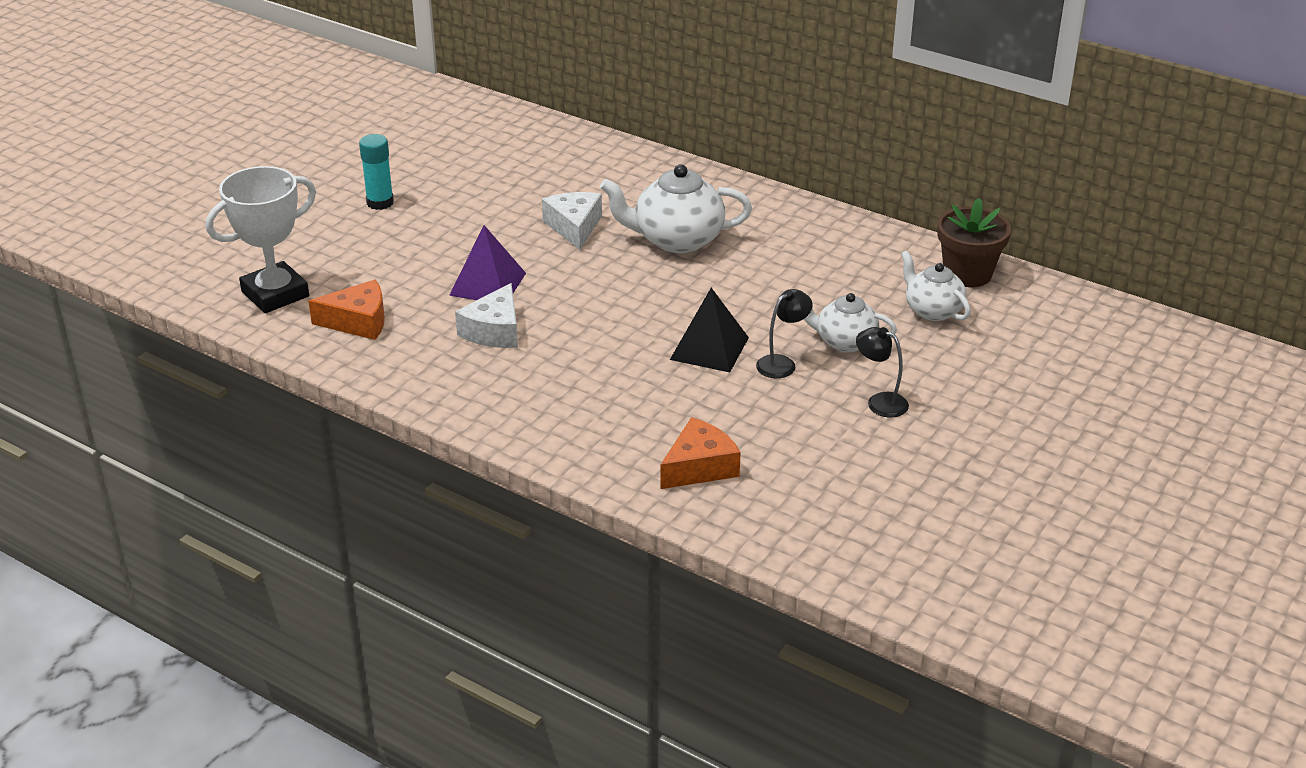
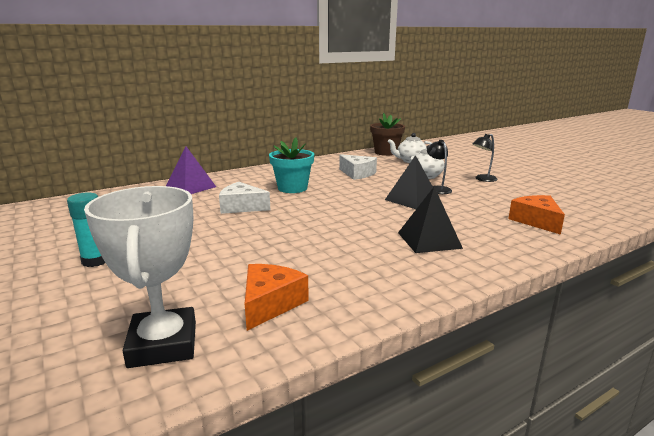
camera: 65 degrees left, 15 degrees down
purple pyramid [449,225,526,300] -> purple pyramid moved to [166,146,216,194]
white cheese [455,283,518,348] -> white cheese moved to [339,154,377,180]
white teapot [600,164,752,254] -> turquoise flower pot [269,137,314,193]
none -> black pyramid [398,187,463,253]

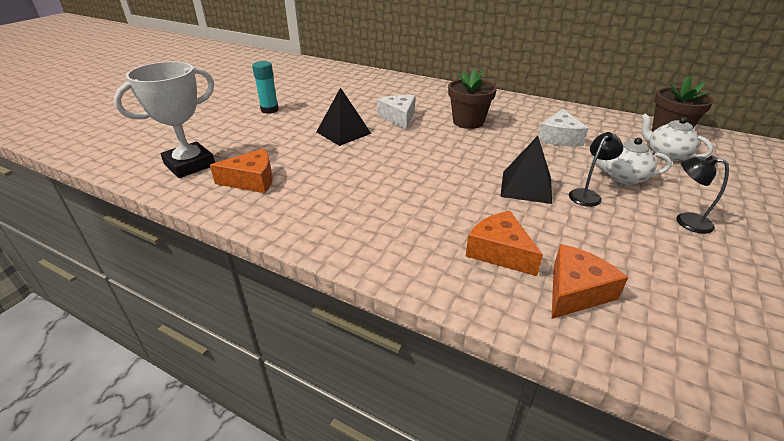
camera: 60 degrees right, 15 degrees up
purple pyramid [166,146,216,194] -> none
turquoise flower pot [269,137,314,193] -> brown flower pot [448,69,497,129]
black pyramid [398,187,463,253] -> black pyramid moved to [316,87,372,146]
none -> orange cheese [466,211,543,276]

